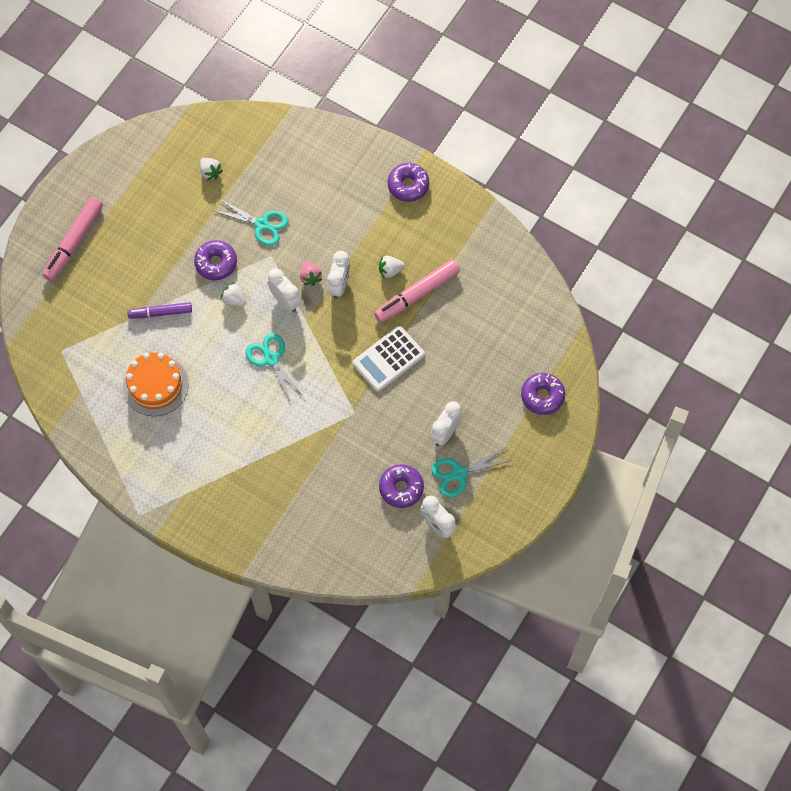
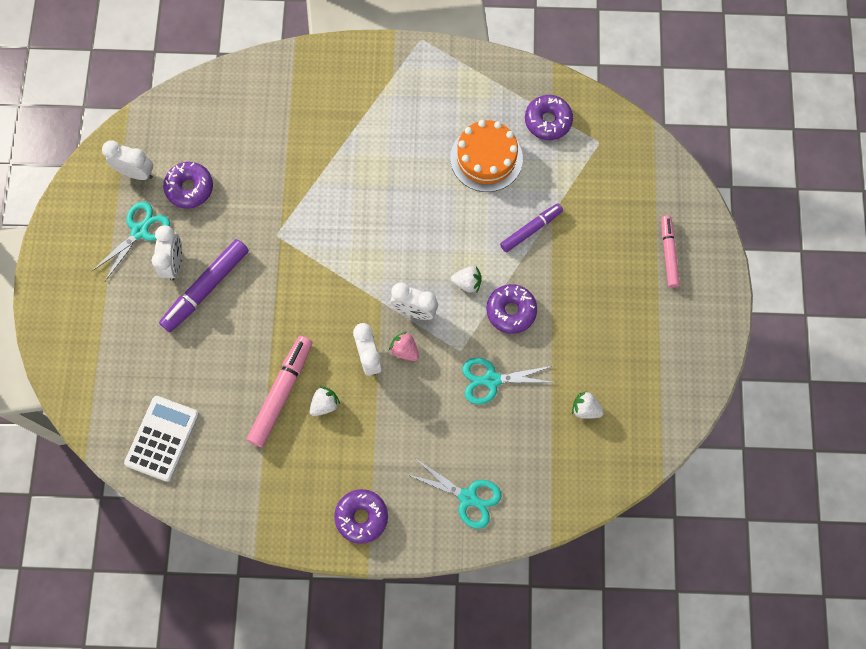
camera: 150 degrees right, 5 degrees up
pink marker [42,197,103,281] -> pink marker [661,216,680,288], size x0.65
turquoise scissors [245,333,305,402] -> turquoise scissors moved to [406,458,501,529]
white calculator [353,326,425,392] -> white calculator moved to [124,396,199,482]
purple donut [521,373,565,415] -> purple donut moved to [525,95,573,140]
none -> purple marker [159,239,249,332]

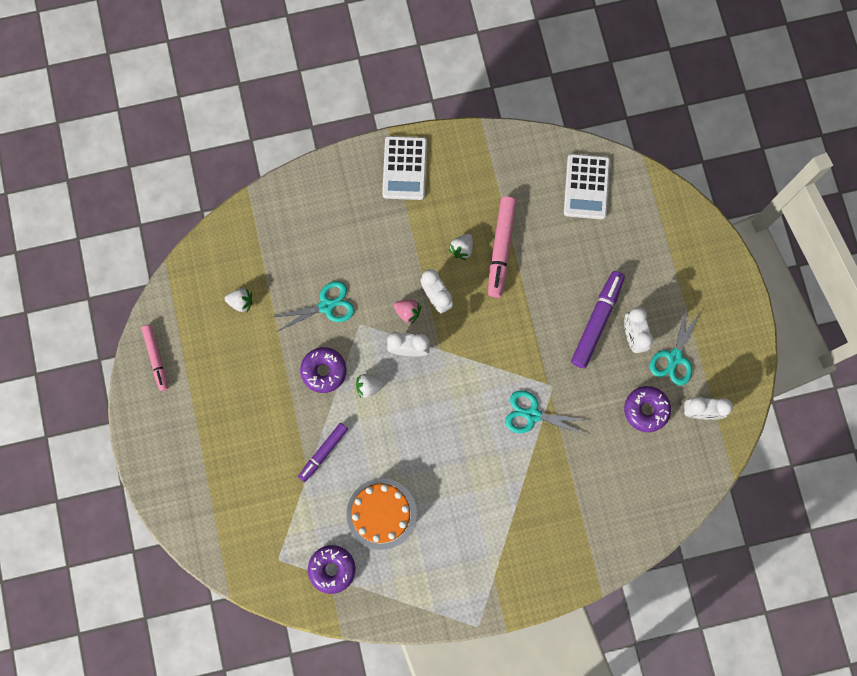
camera: 165 degrees right, 5 degrees up
purple donut [334,489,388,544] -> white calculator [382,136,427,200]
turquoise scissors [406,458,501,529] -> turquoise scissors moved to [505,390,586,435]
pink marker [661,216,680,288] -> pink marker moved to [141,325,168,391]

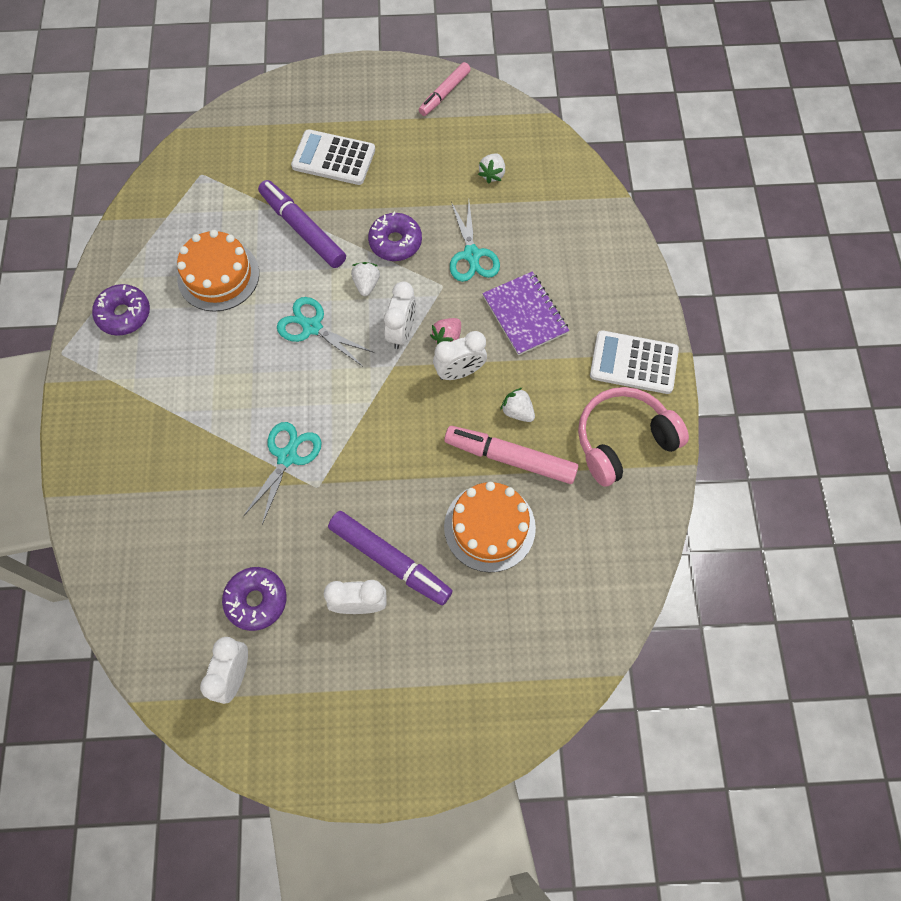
camera: 100 degrees right, 10 degrees down
pink marker [141,325,168,391] -> pink marker turned 45 degrees counterclockwise [419,62,471,116]
purple marker [298,423,348,482] -> purple marker [258,180,346,268], size x1.54
purple donut [308,545,355,594] -> purple donut moved to [92,284,150,336]
white calculator [564,154,610,220] -> white calculator moved to [291,129,375,185]
turquoise scissors [650,306,702,386] -> turquoise scissors moved to [277,297,374,366]
none -> orange cake [444,482,536,573]
none -> purple notebook [483,271,569,355]
none -> pink headphones [578,387,689,487]

